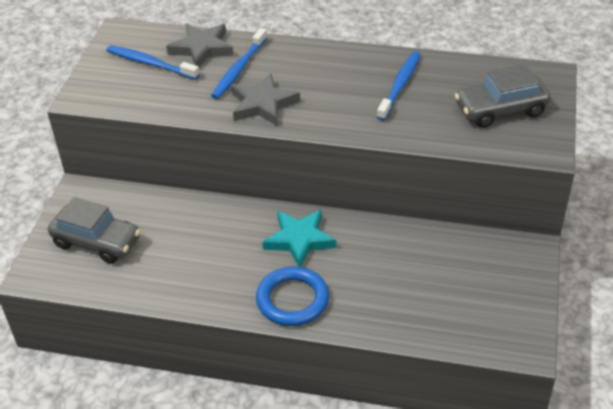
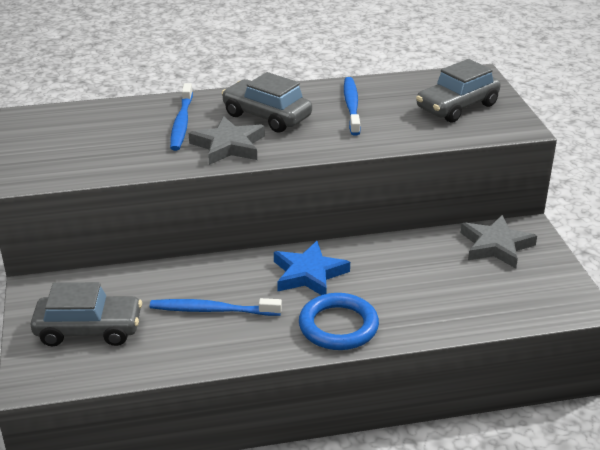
camera: 25 degrees left, 10 degrees down
blue toothbrush [106,45,200,80] -> blue toothbrush moved to [150,298,282,316]
grey star [166,23,234,67] -> grey star moved to [460,215,537,268]
turquoise star [263,210,336,267] -> blue star [274,241,350,295]
none -> grey car [222,72,312,133]

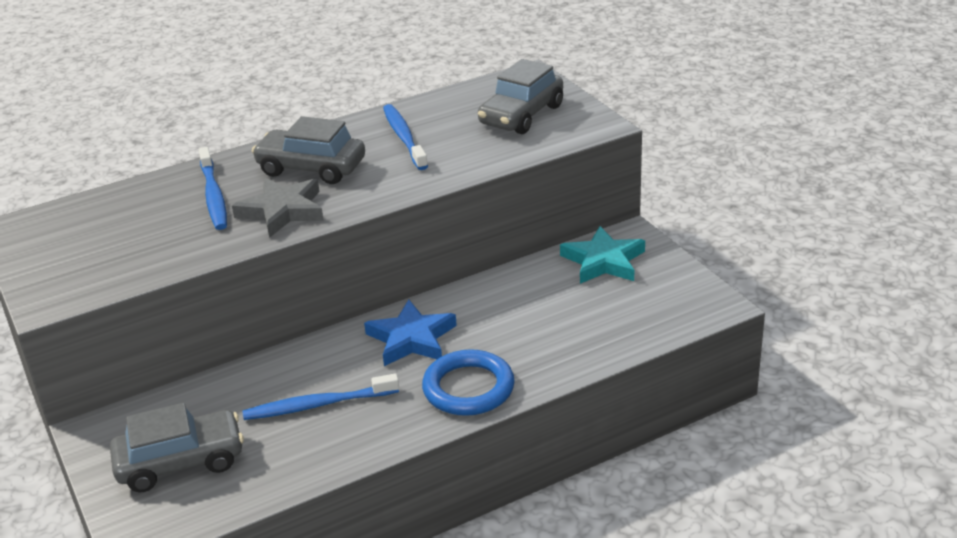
camera: 15 degrees left, 0 degrees up
grey star [460,215,537,268] -> turquoise star [560,226,645,284]

